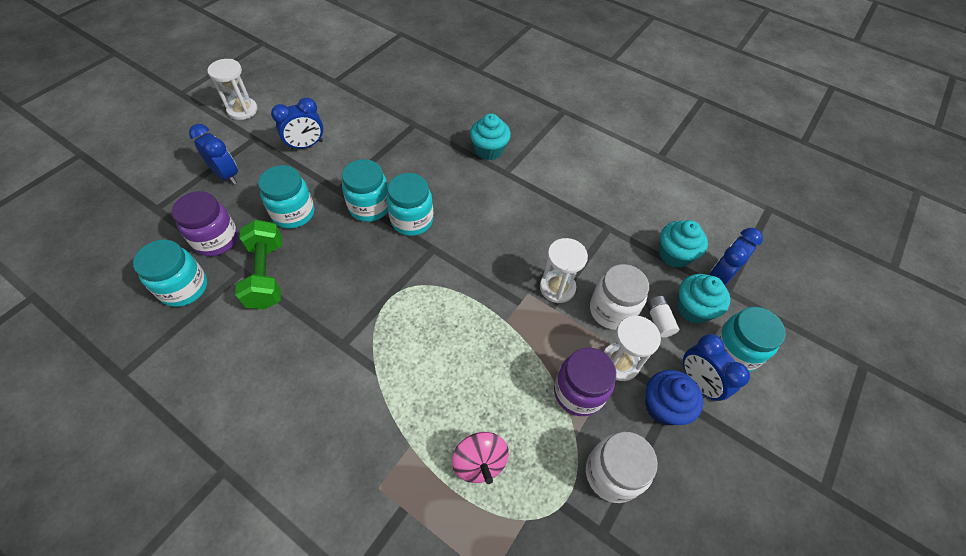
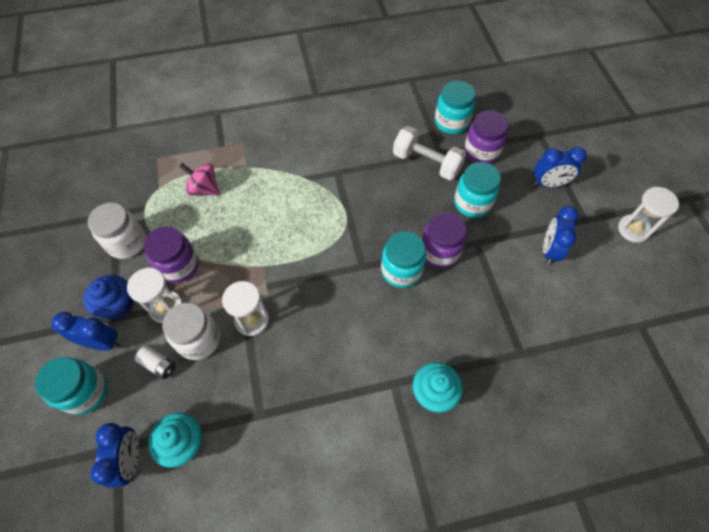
camera: 135 degrees right, 5 degrees up
green dumbbell [235,220,282,310] -> white dumbbell [393,126,466,180]
turquoise jar [342,159,388,222] -> purple jar [422,212,467,269]
turquoise cupcake [677,274,730,324] -> none

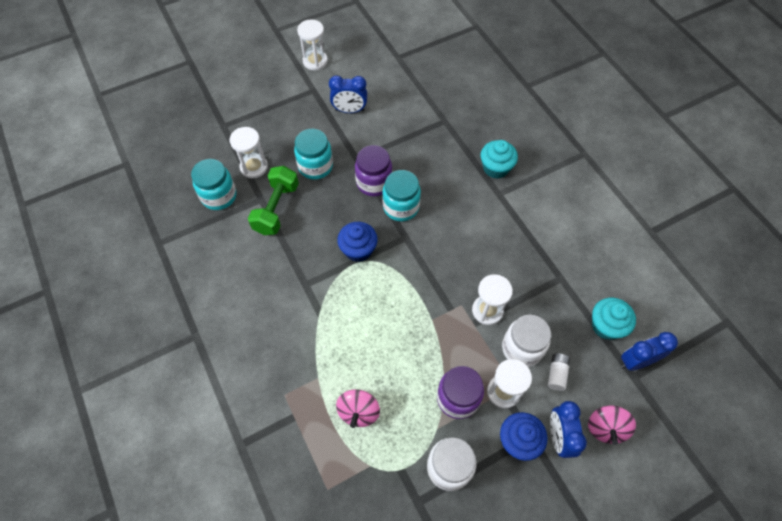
camera: 105 degrees left, 0 degrees up
turquoise jar [35,357,108,415] -> pink spinning top [588,406,636,445]
white dumbbell [393,126,466,180] -> green dumbbell [248,166,299,235]
purple jar [464,110,509,164] -> white hourglass [230,127,268,178]
blue clock [533,147,587,188] -> none
none -> blue cupcake [337,222,378,262]

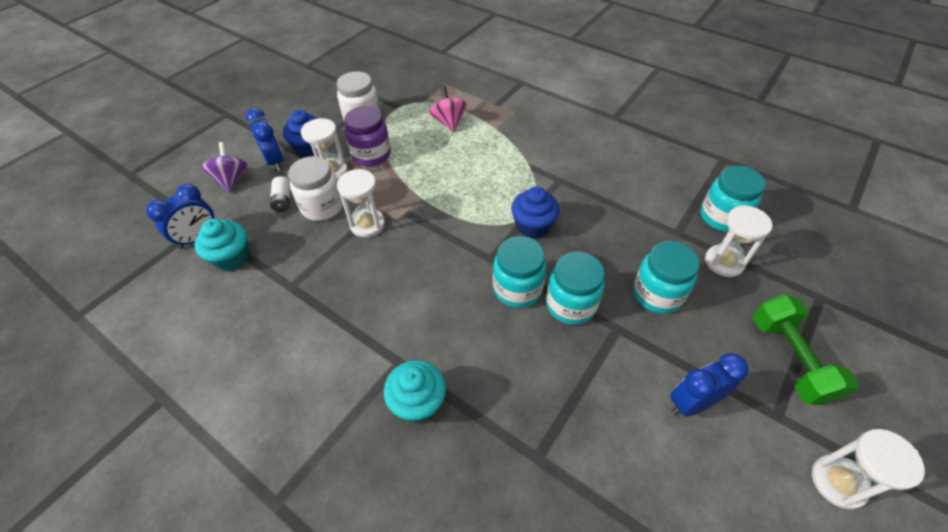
camera: 155 degrees right, 10 degrees down
green dumbbell [248,166,299,235] -> green dumbbell moved to [753,294,859,405]
purple jar [355,145,392,196] -> turquoise jar [546,252,605,325]
pink spinning top [588,406,636,445] -> purple spinning top [201,142,248,193]

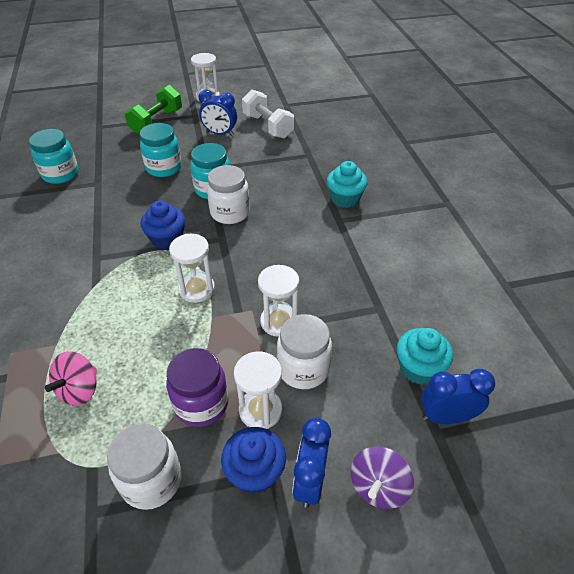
camera: 140 degrees left, 5 degrees down
white battery [270,176,290,212] -> none
turquoise jar [493,236,546,308] -> white jar [207,165,250,224]
white hourglass [705,205,773,277] -> white hourglass moved to [169,234,215,303]
none -> white dumbbell [242,90,294,138]

